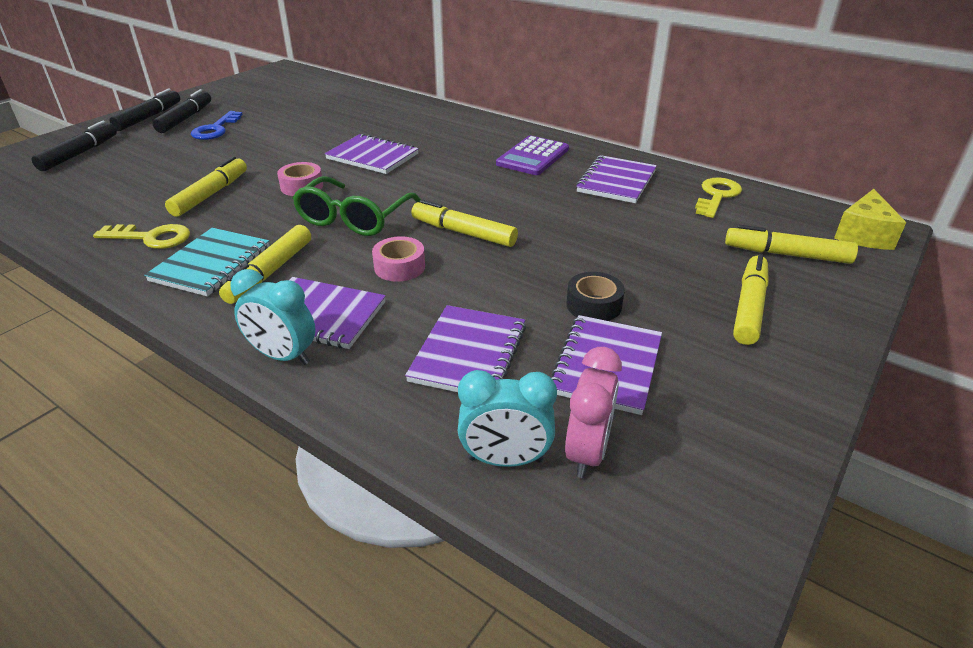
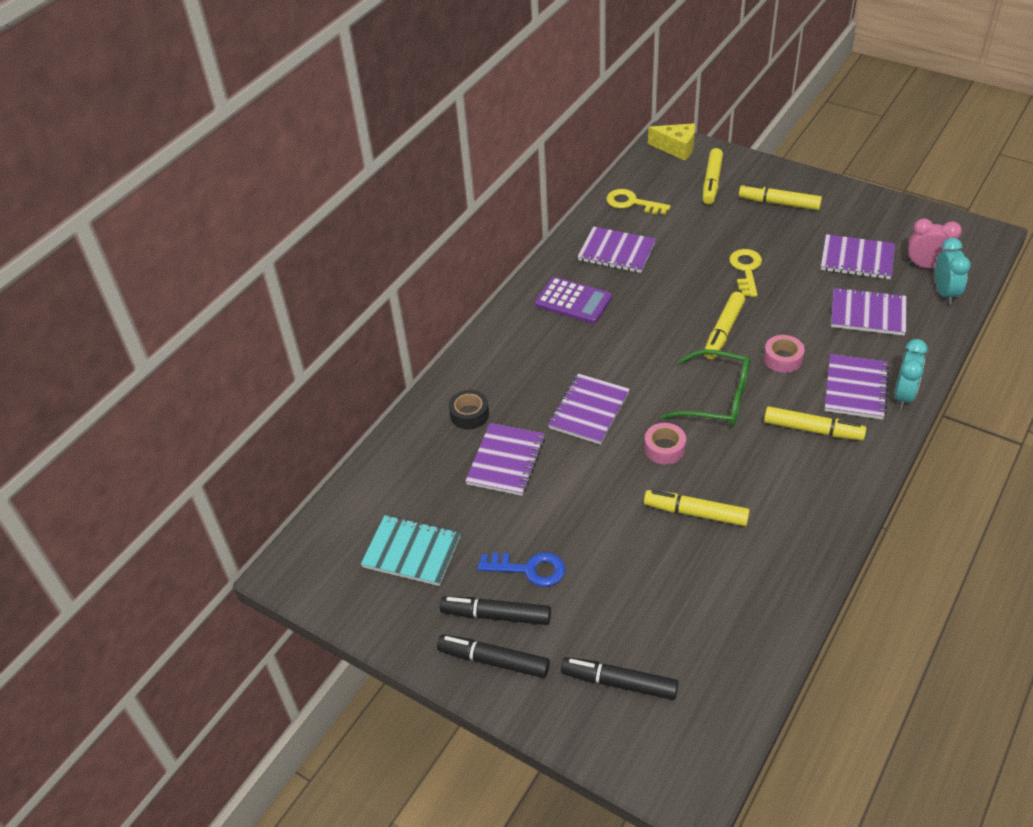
camera: 90 degrees left, 10 degrees up
yellow key [93,224,190,249] -> yellow key moved to [729,249,762,297]
turquoise notebook [144,228,270,296] -> turquoise notebook moved to [361,515,461,586]
black tape [566,272,625,321] -> black tape moved to [449,390,489,429]
none -> purple notebook [465,423,545,496]

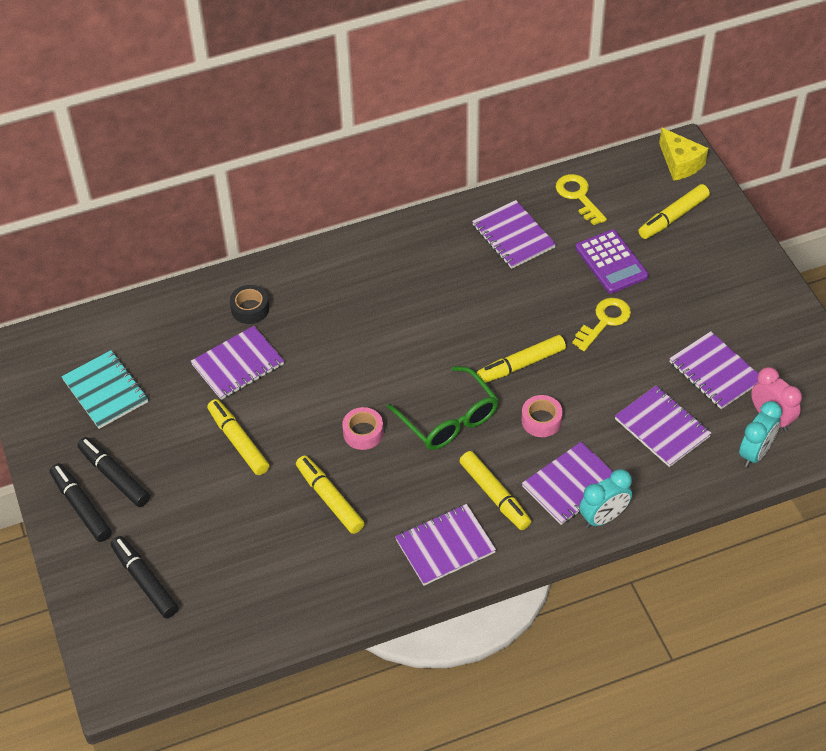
camera: 35 degrees right, 5 degrees up
blue key [477,552,565,587] -> none
purple calculator [535,277,612,324] -> purple calculator moved to [575,229,649,294]
purple notebook [548,374,630,445] -> purple notebook moved to [395,504,496,586]
yellow marker [739,184,822,210] -> yellow marker moved to [207,399,270,475]

